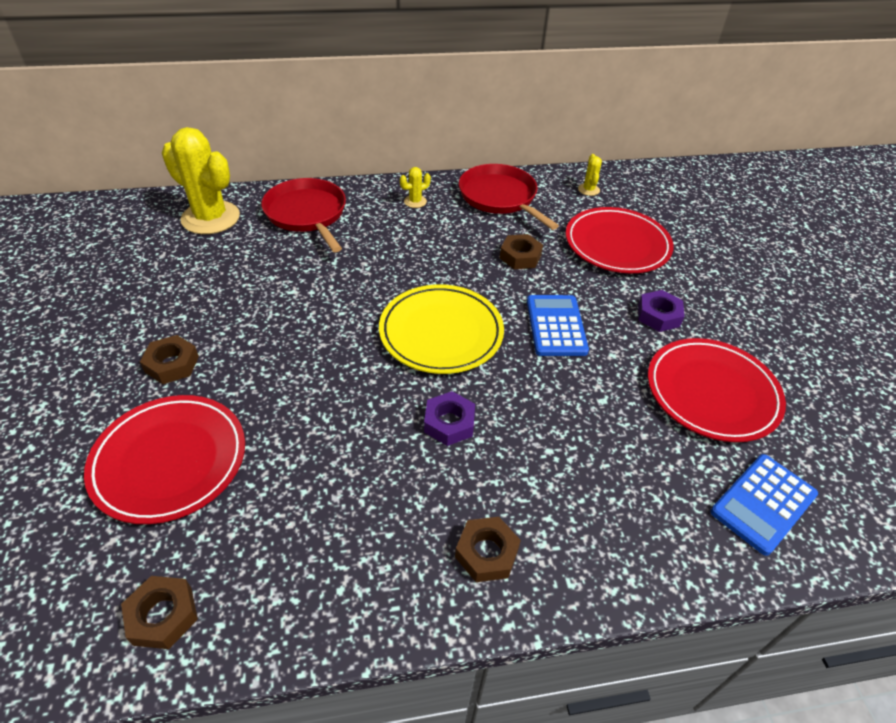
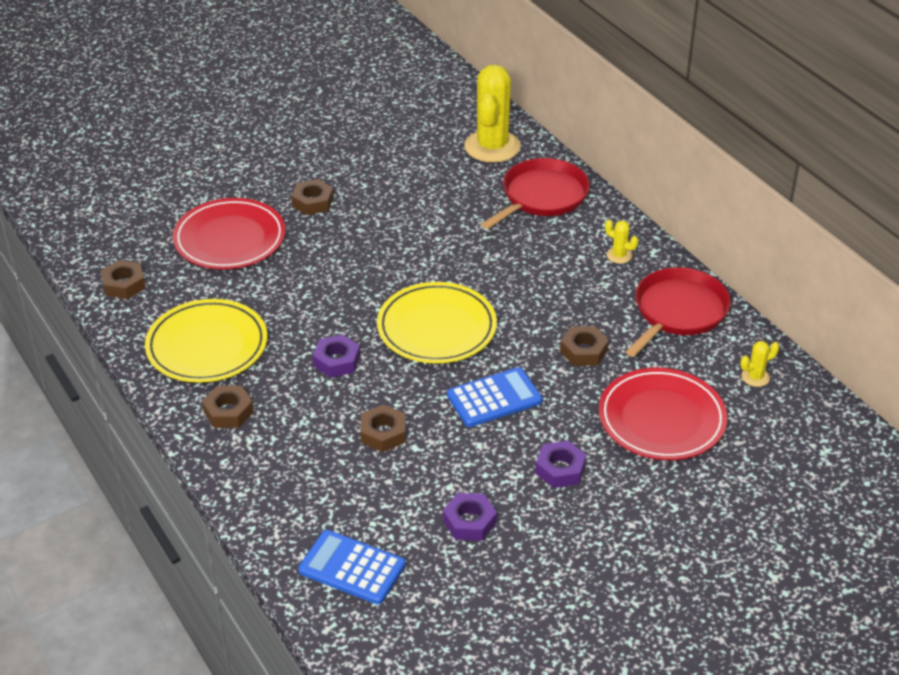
camera: 70 degrees right, 5 degrees down
red plate [648,338,786,442] -> purple nut [443,493,497,541]
none -> yellow plate [145,299,267,383]
none -> brown nut [360,405,406,452]

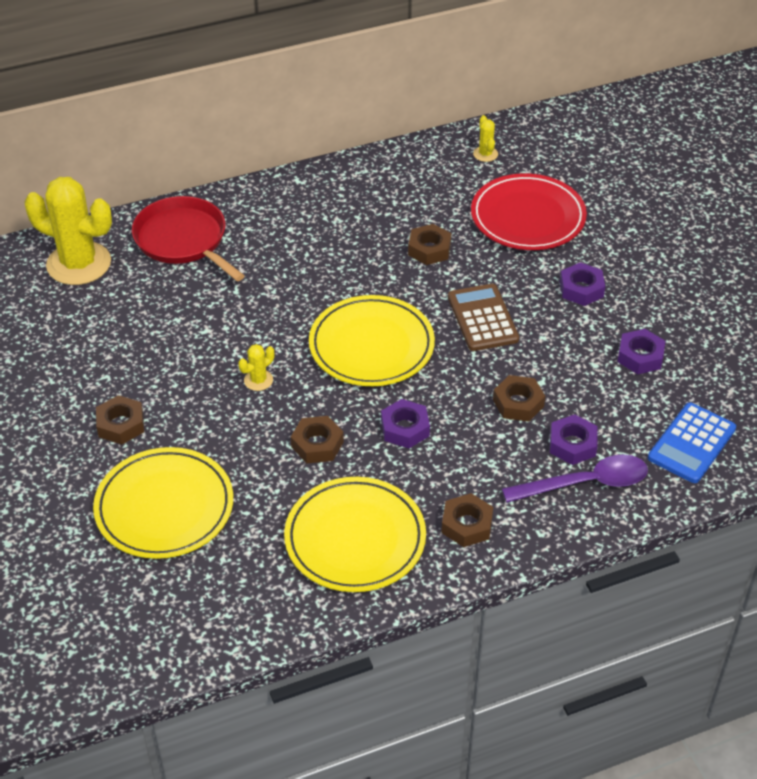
camera: 80 degrees left, 5 degrees up
brown nut [101,260,146,299] -> brown nut moved to [291,416,344,463]
red plate [173,198,285,269] -> yellow plate [93,447,233,559]
blue calculator [447,367,542,427] -> brown calculator [448,284,519,351]
yellow cactus [605,220,638,264] -> yellow cactus moved to [238,344,274,391]
red pan [626,267,731,357] -> none
none -> purple spoon [502,454,648,503]
none -> purple nut [550,414,598,465]

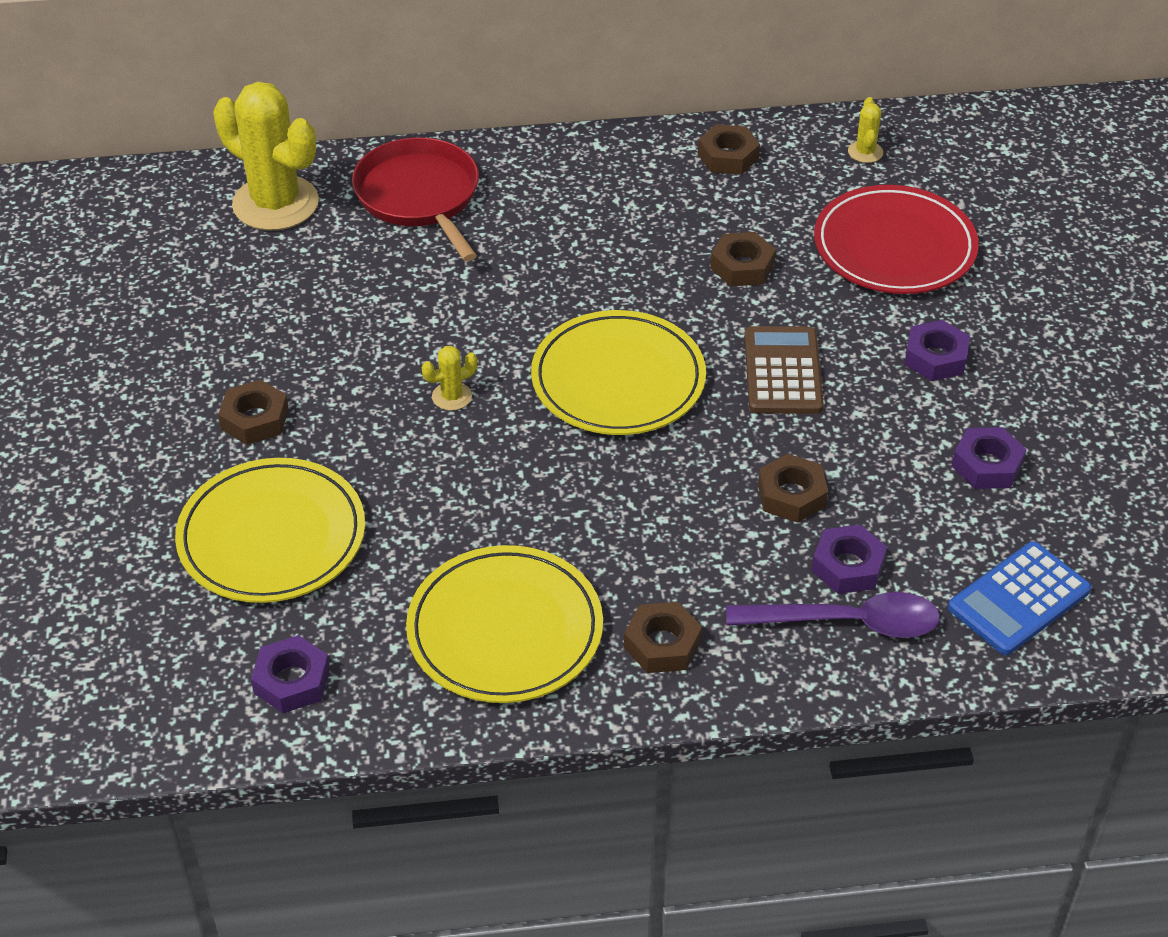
camera: 15 degrees right, 0 degrees up
brown nut [291,416,344,463] -> brown nut moved to [698,124,760,175]
purple nut [381,399,430,448] -> purple nut moved to [251,635,330,713]

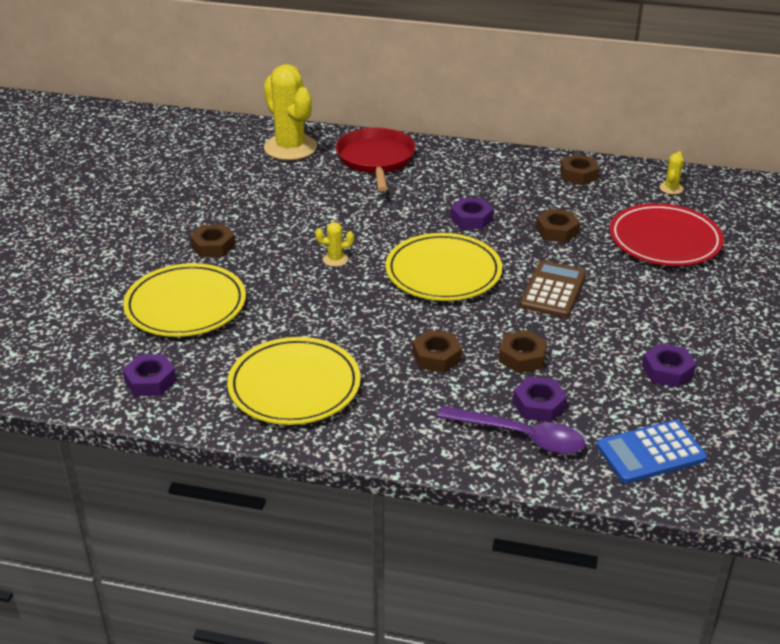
camera: 20 degrees right, 10 degrees down
brown nut [624,602,702,673] -> brown nut moved to [412,330,462,373]
purple nut [904,320,970,381] -> purple nut moved to [450,198,494,229]

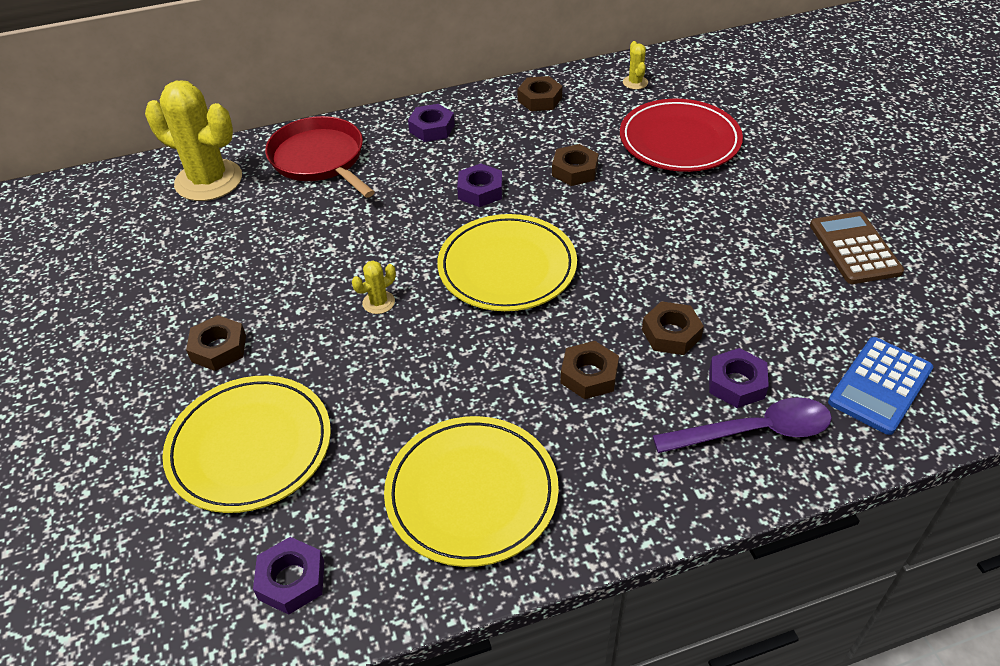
camera: 30 degrees left, 10 degrees up
brown calculator [520,261,586,318] -> brown calculator moved to [810,212,904,284]
purple nut [642,343,696,388] -> purple nut moved to [408,104,455,142]

